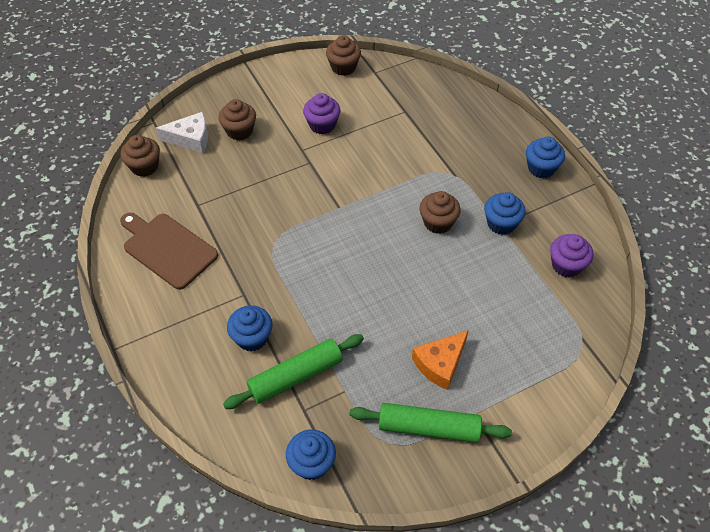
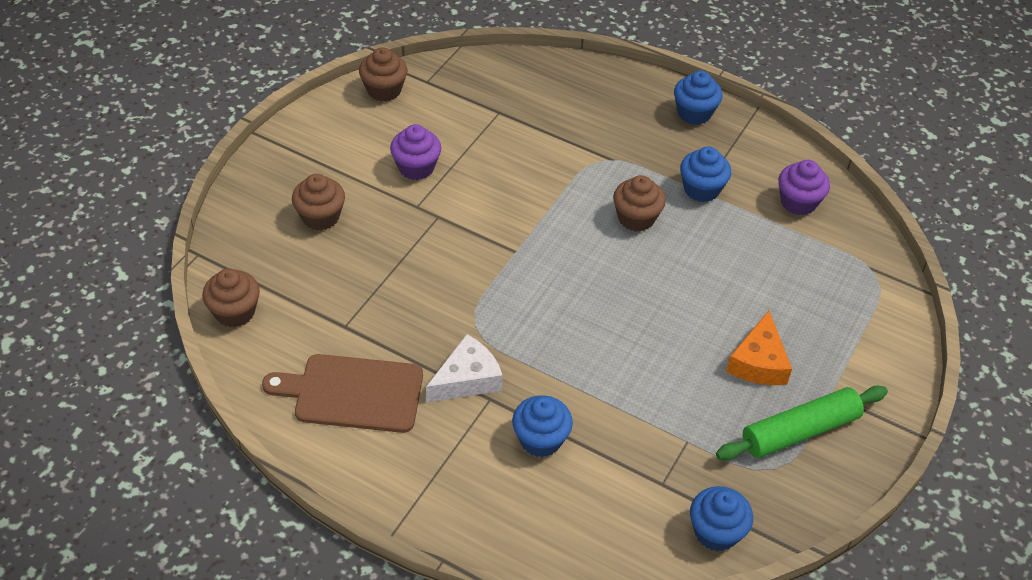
camera: 35 degrees left, 5 degrees down
white cheese [155,112,208,153] -> white cheese moved to [426,334,503,402]
green rolling pin [223,334,364,409] -> none

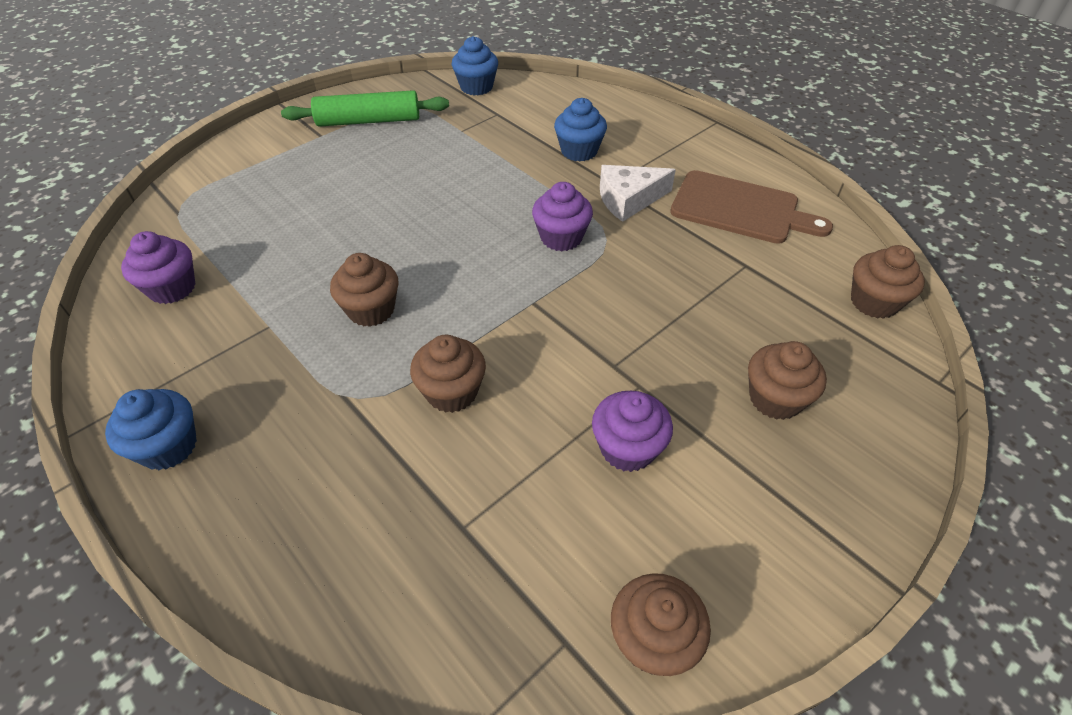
camera: 160 degrees left, 0 degrees up
blue cupcake [680,147,731,202] -> none
orange cheese [726,311,792,385] -> none
none -> brown cupcake [410,335,486,413]
none -> purple cupcake [532,182,593,251]

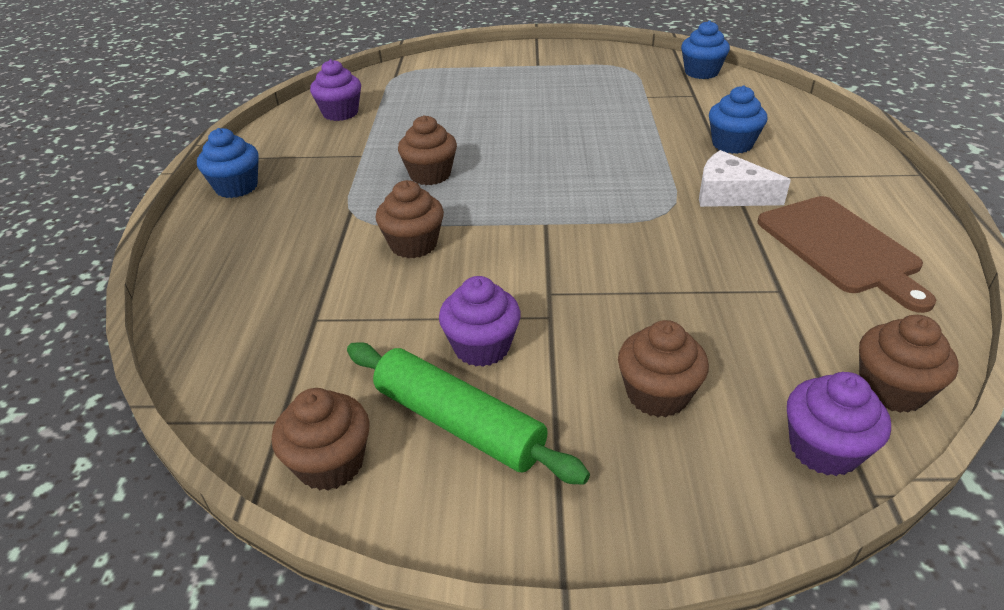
camera: 45 degrees right, 10 degrees down
green rolling pin [281,90,449,127] -> green rolling pin moved to [347,342,590,485]
purple cupcake [532,182,593,251] -> purple cupcake moved to [787,372,891,476]

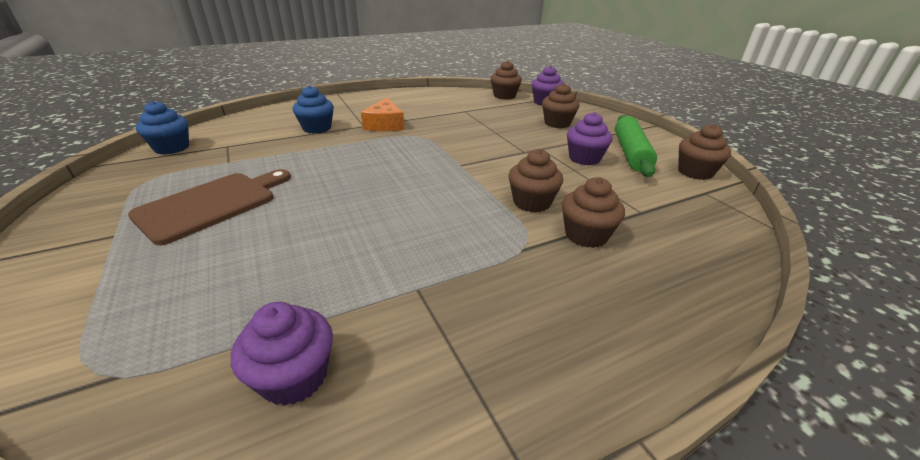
camera: 120 degrees left, 5 degrees down
blue cupcake [197,128,259,198] -> none
brown cupcake [398,115,457,185] -> brown cupcake moved to [562,177,625,248]
white cheese [699,150,791,207] -> orange cheese [361,97,404,131]
brown cutting board [757,196,936,313] -> brown cutting board moved to [128,169,291,245]

